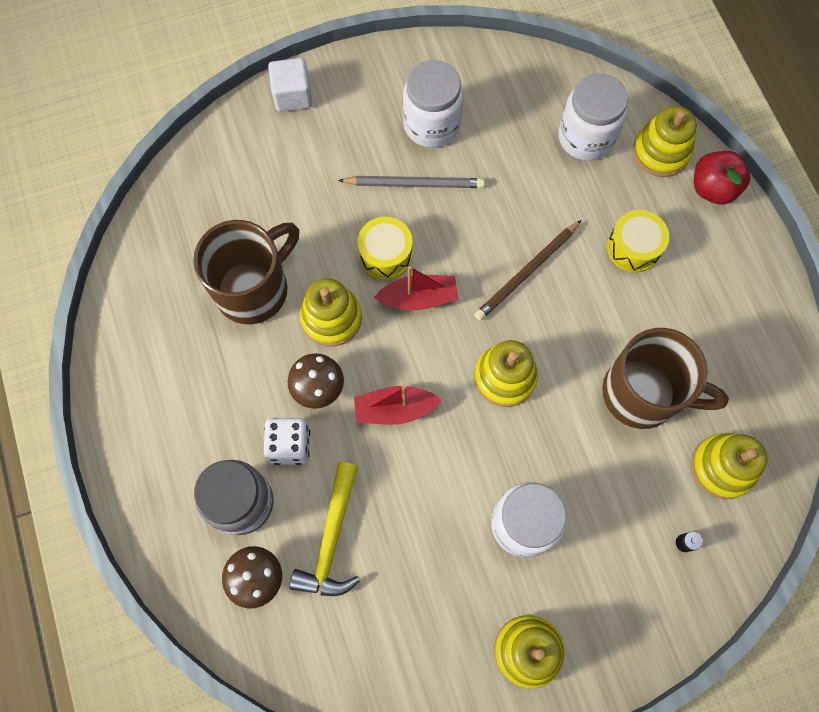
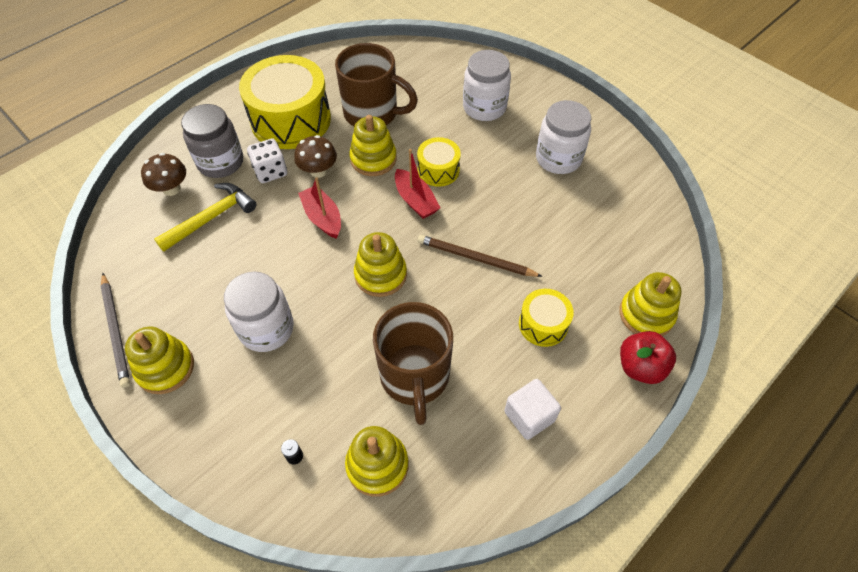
camera: 65 degrees right, 15 degrees down
white cube [268,58,312,112] -> white cube moved to [504,379,561,440]
yellow hammer [289,462,360,596] -> yellow hammer turned 150 degrees clockwise [154,183,257,252]
grey pencil [338,176,485,188] -> grey pencil moved to [101,273,130,388]
white jar [558,73,628,161] -> white jar moved to [463,50,511,121]
none -> yellow drum [239,55,331,149]

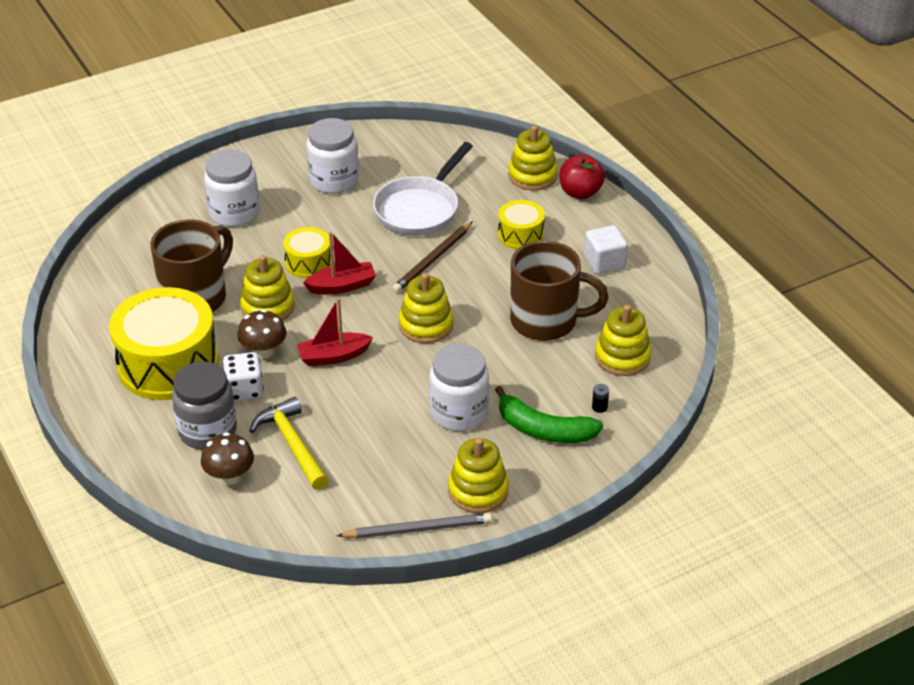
camera: 75 degrees left, 15 degrees down
none -> white pan [373,142,473,236]
none -> green banana [495,386,603,443]

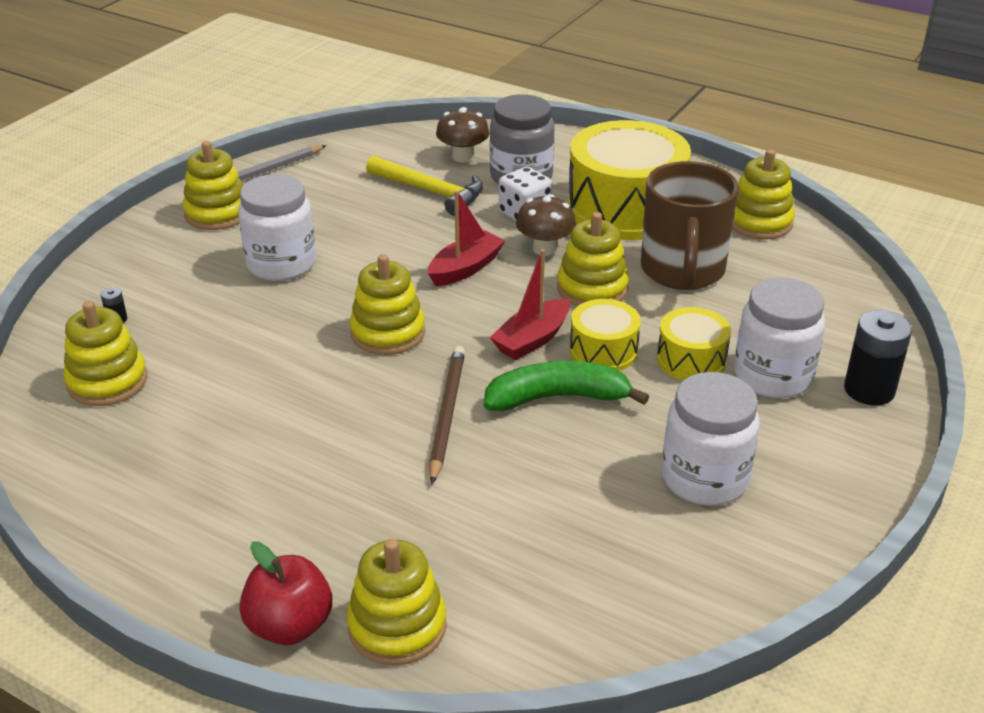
camera: 150 degrees right, 5 degrees down
white pan [373,142,473,236] -> none
green banana [495,386,603,443] -> green banana moved to [484,361,649,411]
yellow drum [498,200,545,250] -> yellow drum moved to [657,307,731,380]
brown mug [510,241,609,341] -> none
white cube [584,225,628,274] -> none
none -> yellow stacking toy [732,149,795,240]
none -> black battery [844,310,912,406]

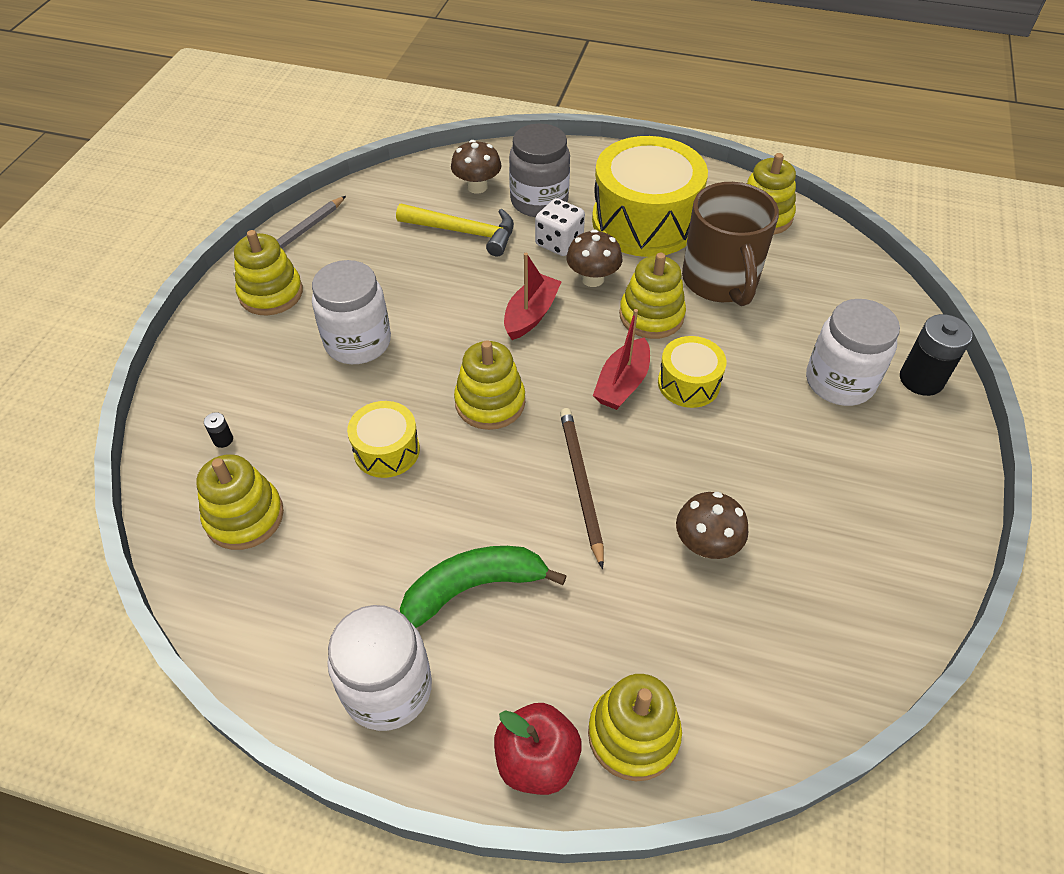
camera: 15 degrees left, 15 degrees up
green banana [484,361,649,411] -> green banana moved to [400,546,567,628]
yellow drum [657,307,731,380] -> yellow drum moved to [347,401,420,478]
white jar [662,372,760,506] -> white jar moved to [327,605,432,731]
none -> brown mushroom [676,492,748,559]

